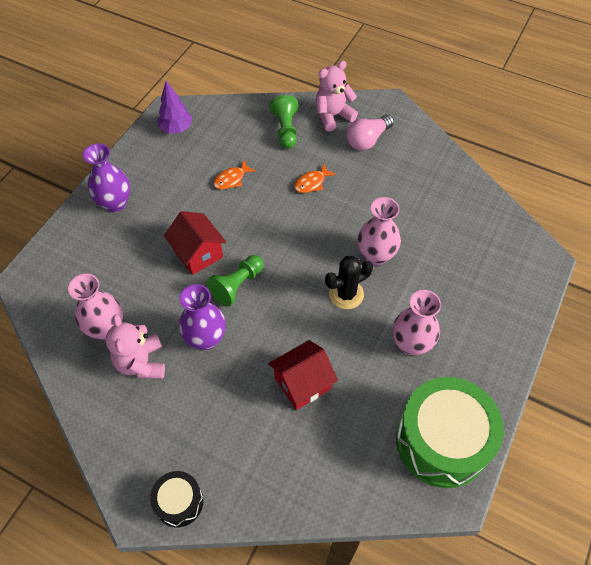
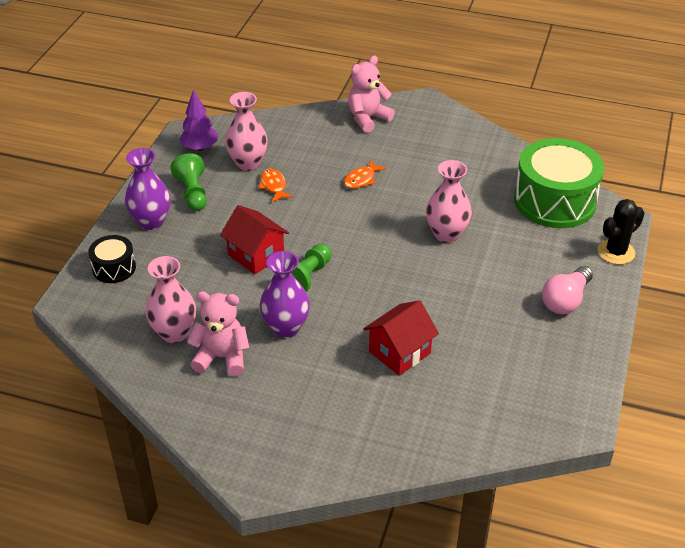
camera: 10 degrees left, 15 degrees down
pink teddy bear [106,314,165,379] -> pink teddy bear turned 120 degrees clockwise [187,291,249,377]
black drum [150,471,203,527] -> black drum moved to [88,235,136,283]
orange fish [213,160,256,190] -> orange fish turned 120 degrees clockwise [258,169,293,202]
green pawn [269,95,298,149] -> green pawn moved to [170,153,207,211]
black cactus [325,256,373,309] -> black cactus moved to [598,199,645,265]
pink light bulb [346,114,394,151] -> pink light bulb moved to [542,266,593,314]
pink vase [392,290,441,356] -> pink vase moved to [225,92,268,171]
green drum [396,377,504,488] -> green drum moved to [514,138,604,228]

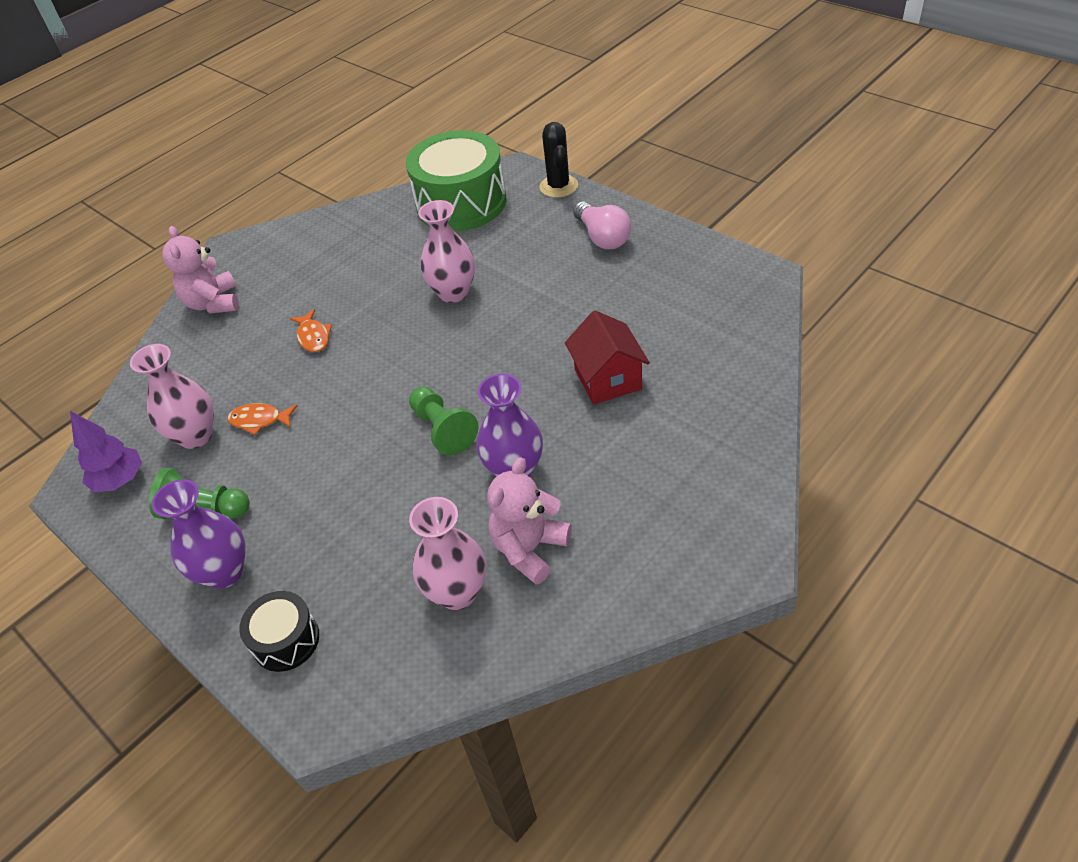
camera: 60 degrees left, 5 degrees up
red house [220,205,289,274] -> none

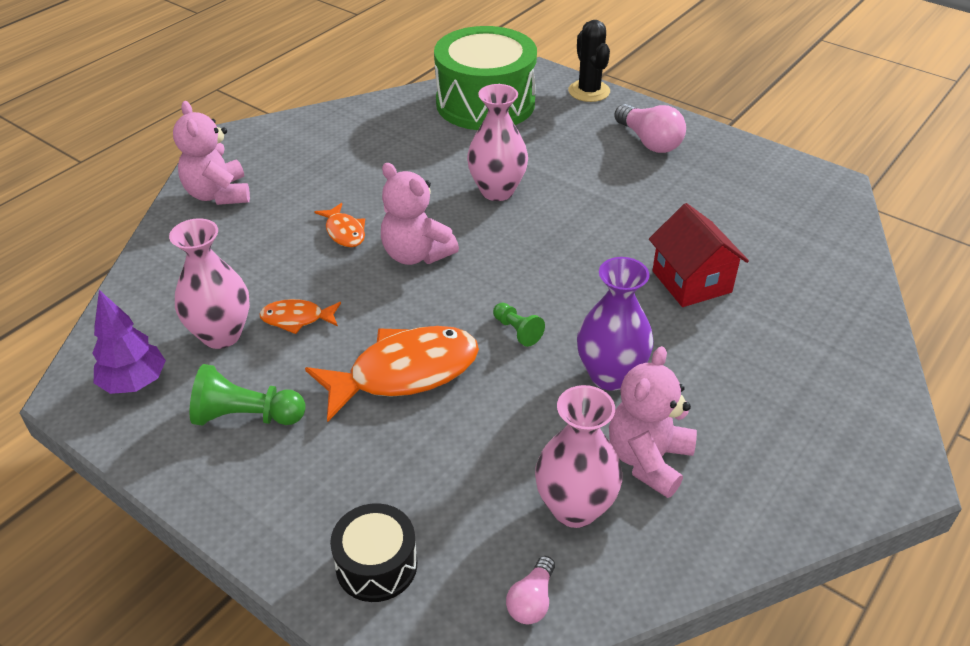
camera: 10 degrees left, 5 degrees down
purple vase [152,479,246,589] -> none
green pawn [409,386,478,455] -> green pawn [493,303,545,347], size x0.59
none -> orange fish [305,326,479,422]
none -> pink teddy bear [381,163,459,265]
none -> pink light bulb [506,556,555,625]

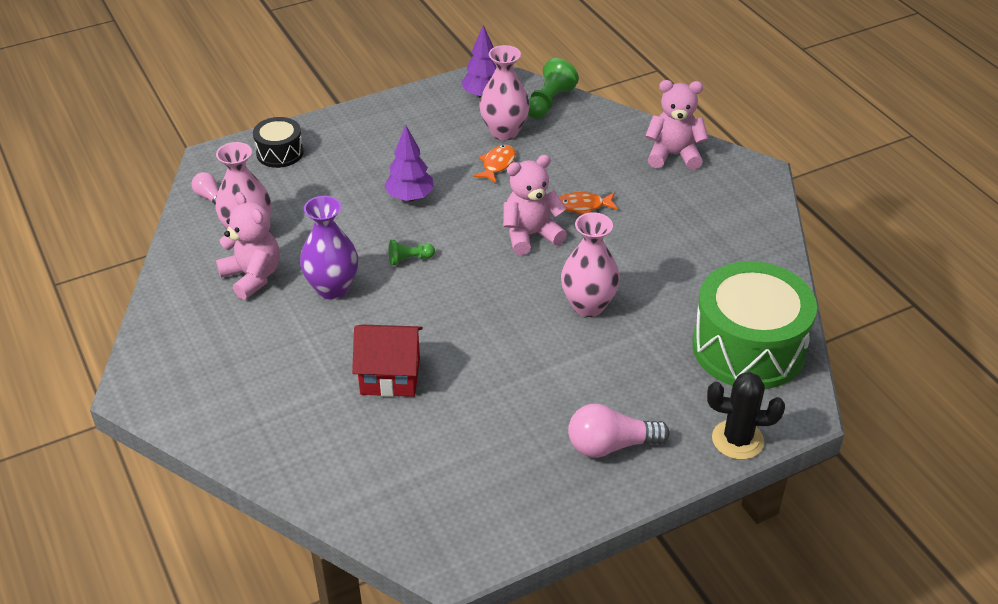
camera: 115 degrees right, 0 degrees up
green pawn [190,364,305,426] -> green pawn moved to [528,58,579,119]
orange fish [305,326,479,422] -> purple tree [384,125,434,202]

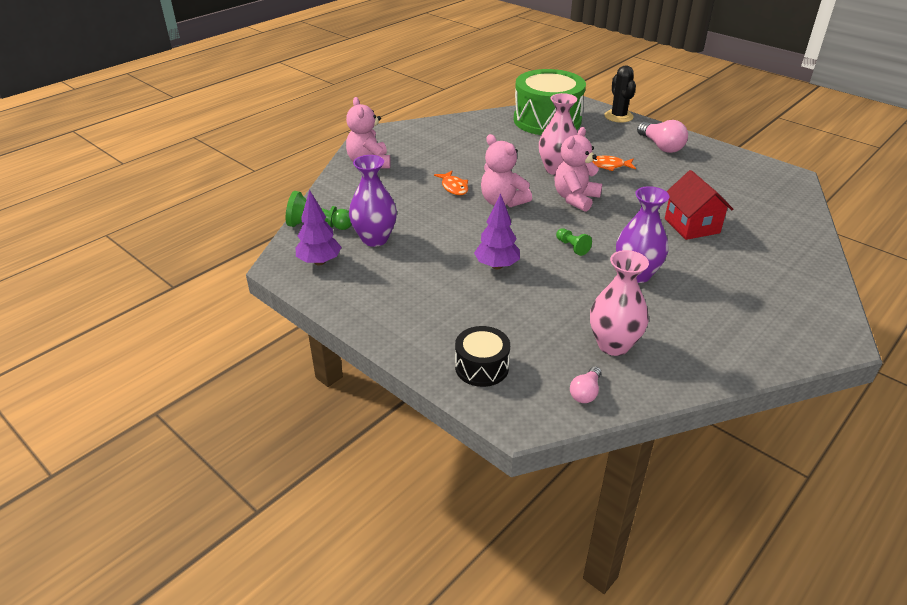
camera: 110 degrees left, 5 degrees down
pink teddy bear [216,192,280,300] -> pink teddy bear moved to [555,127,602,212]
orange fish [473,145,516,183] -> orange fish moved to [592,156,636,171]
pink vase [479,45,530,140] -> purple vase [349,155,397,247]

